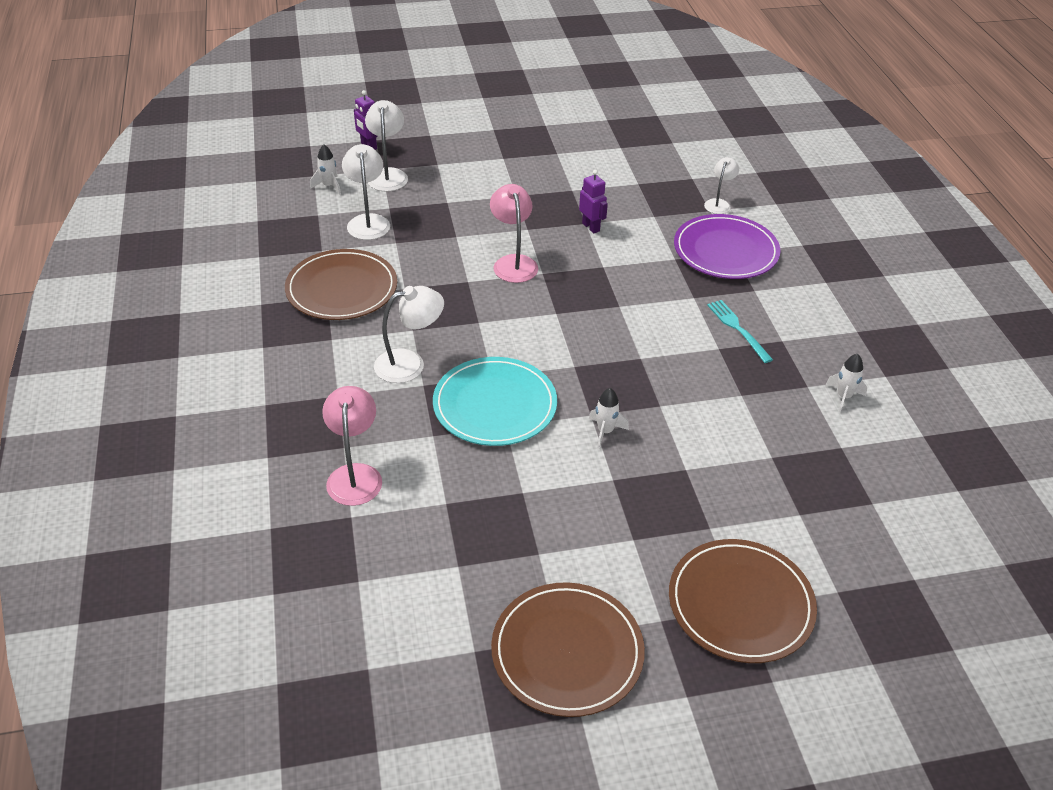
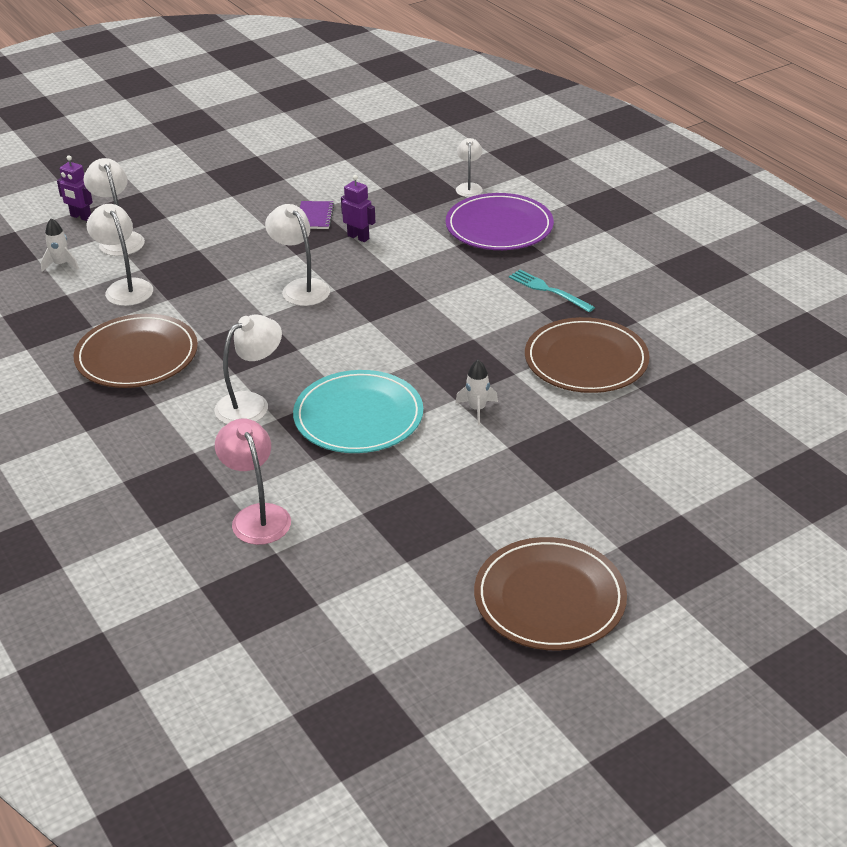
camera: 20 degrees left, 5 degrees down
pink lamp [490,184,538,283] -> white lamp [265,204,330,306]
brown plate [669,539,817,663] -> brown plate moved to [525,317,650,393]
white rocket [826,354,867,412] -> none
none -> purple notebook [300,201,335,229]

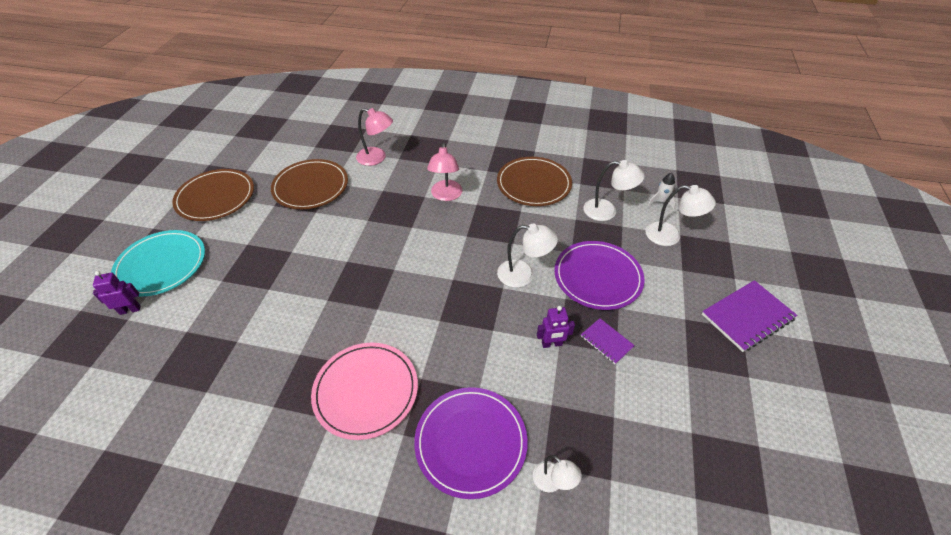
camera: 135 degrees right, 10 degrees up
purple robot [57,155,93,221] -> purple robot moved to [93,271,141,315]
white lamp [214,315,282,424] -> pink lamp [427,143,462,201]
turquoise plate [293,370,423,453] -> turquoise plate moved to [111,230,205,297]
white rocket [455,360,498,425] -> none
turquoise fork [509,269,595,312] -> pink plate [311,343,418,440]
brown plate [525,317,650,393] -> brown plate moved to [271,159,348,209]
none -> purple plate [554,241,645,310]
none -> purple notebook [702,280,797,352]

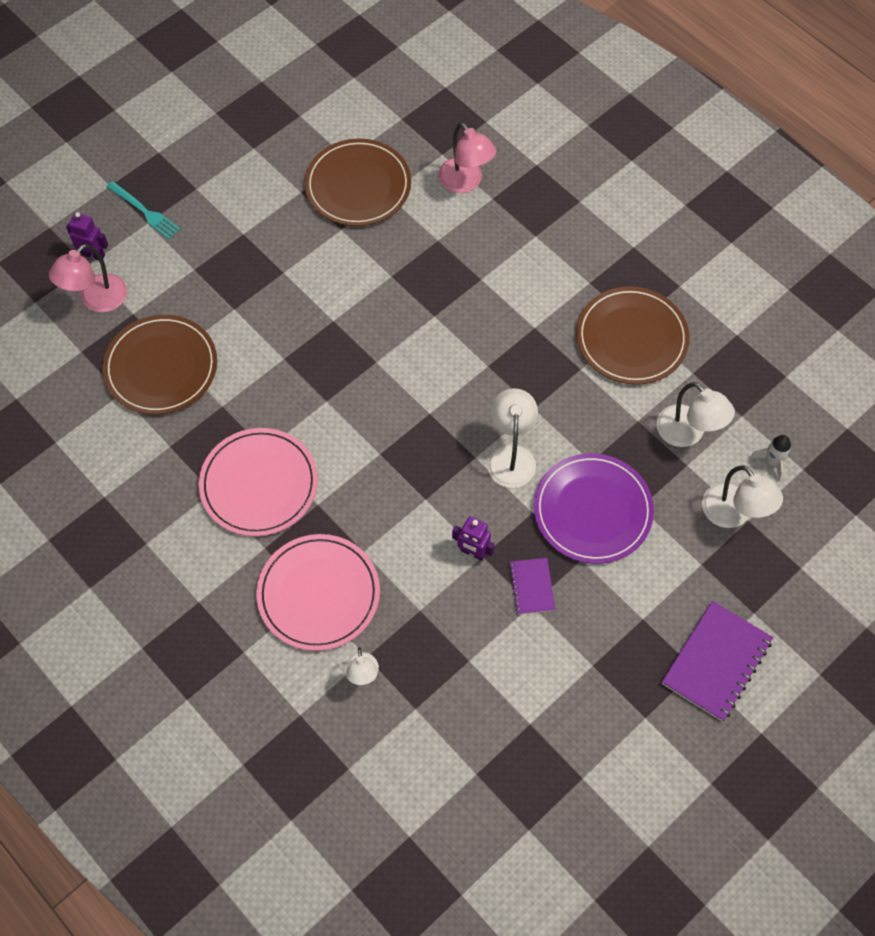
camera: 35 degrees right, 15 degrees up
turquoise plate [111,230,205,297] -> turquoise fork [107,181,180,239]
brown plate [172,169,254,221] -> brown plate moved to [103,315,217,415]
purple plate [414,387,528,499] -> pink plate [256,534,380,651]
pink lamp [427,143,462,201] -> pink lamp moved to [49,244,127,312]
white lamp [497,223,558,288] -> white lamp turned 135 degrees counterclockwise [487,388,538,488]
purple notebook [702,280,797,352] -> purple notebook turned 60 degrees counterclockwise [662,601,773,722]

